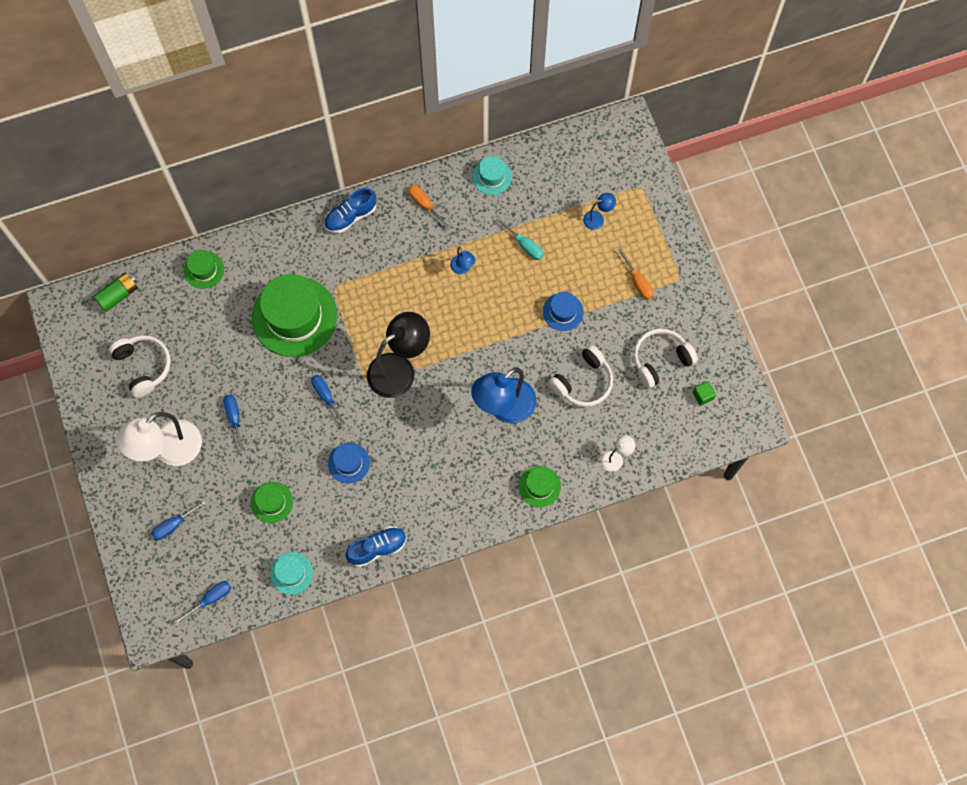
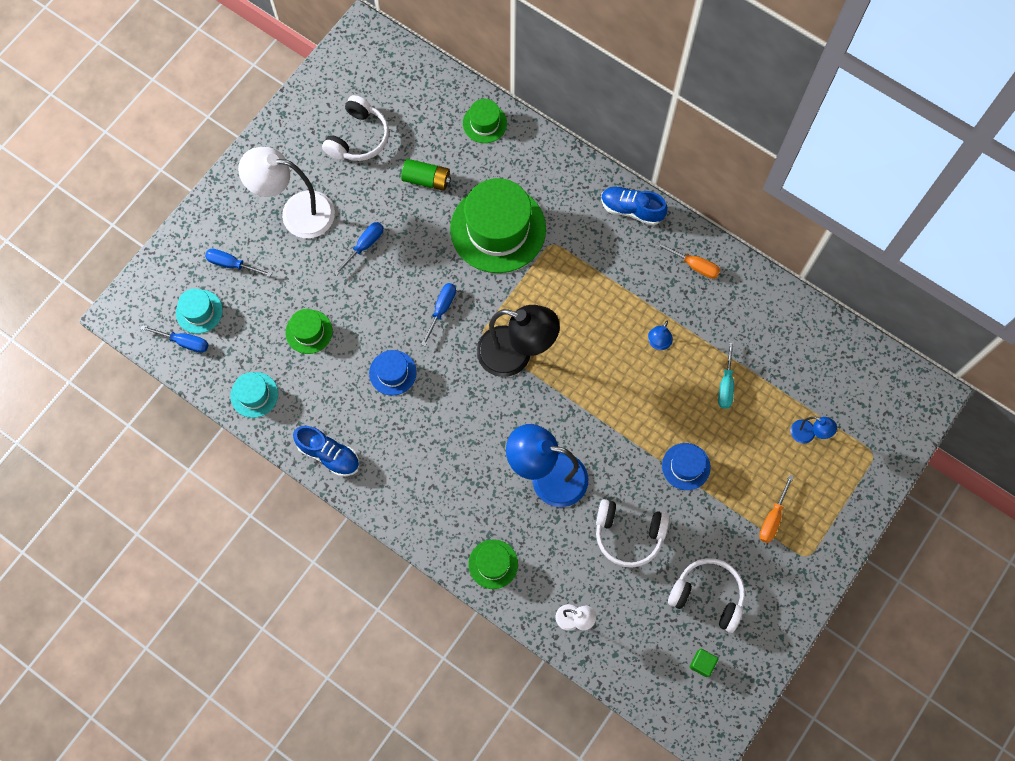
camera: 55 degrees right, 0 degrees up
green battery [93,272,138,312] -> green battery moved to [401,159,451,191]
orange screwdriver [408,185,451,229] -> orange screwdriver turned 105 degrees clockwise [656,242,721,279]
turquoise hat [472,156,512,195] -> turquoise hat moved to [176,289,223,334]

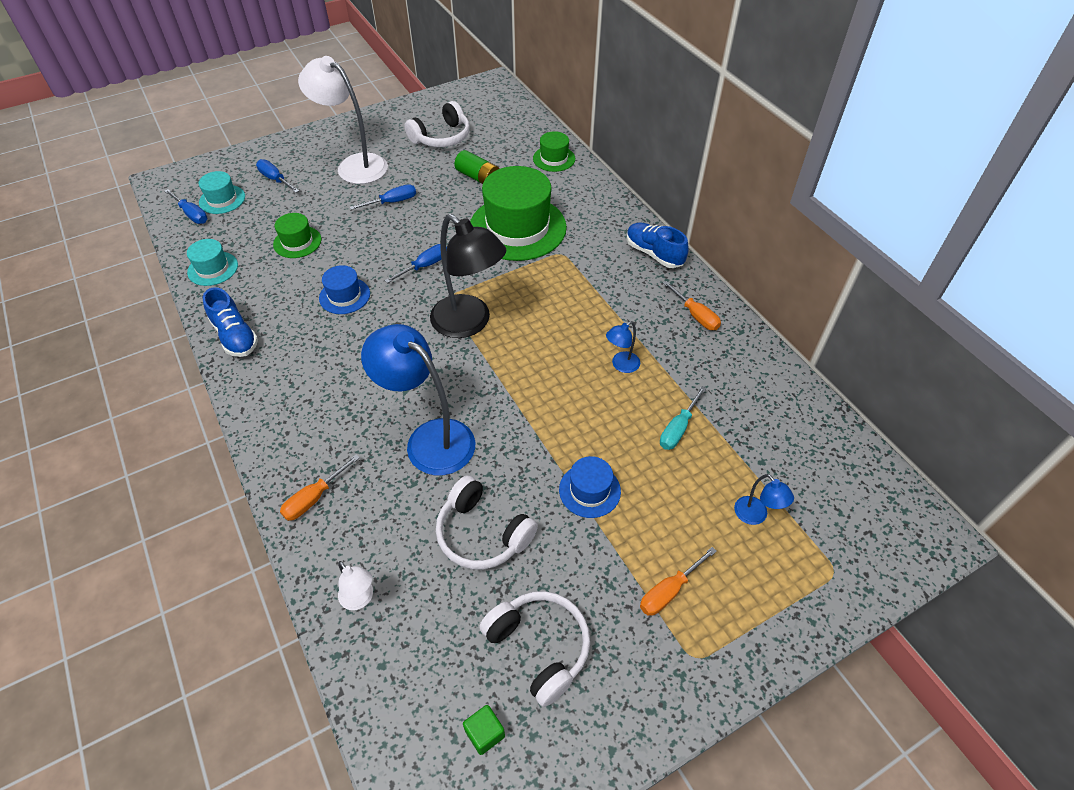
camera: 25 degrees right, 20 degrees down
green hat [468,539,518,589] -> orange screwdriver [280,455,360,521]

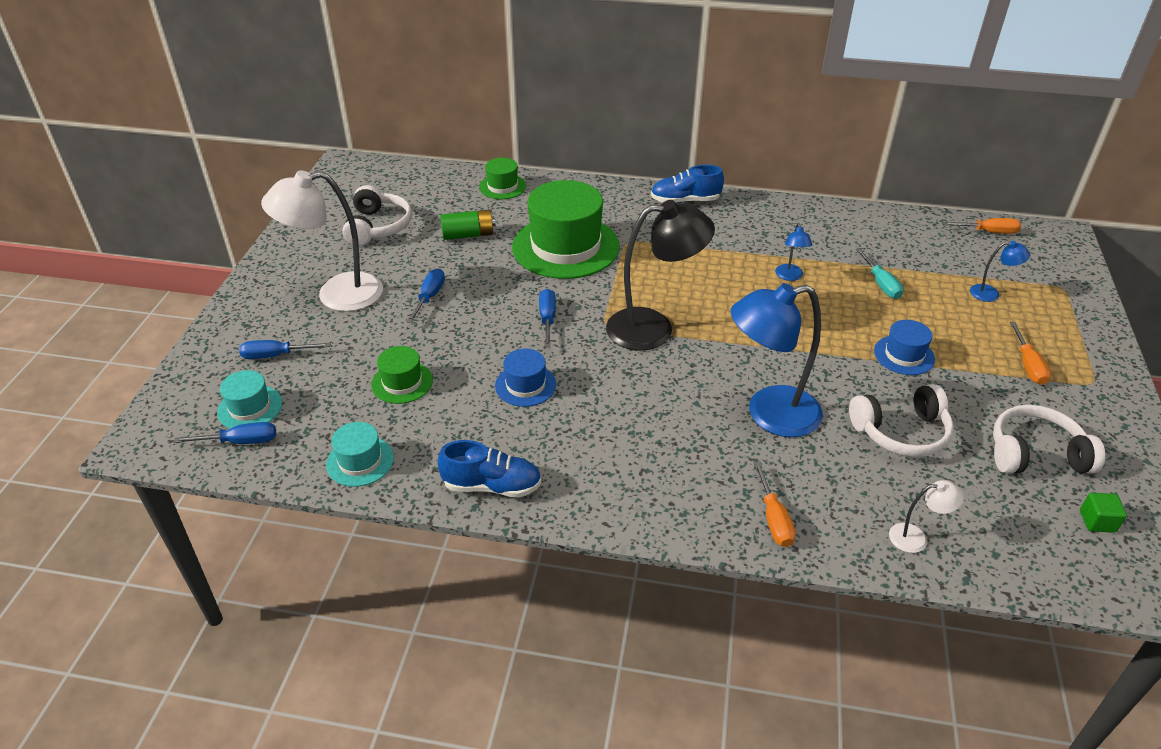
camera: 50 degrees left, 10 degrees down
orange screwdriver [663,281,721,330] -> orange screwdriver moved to [942,218,1021,234]

